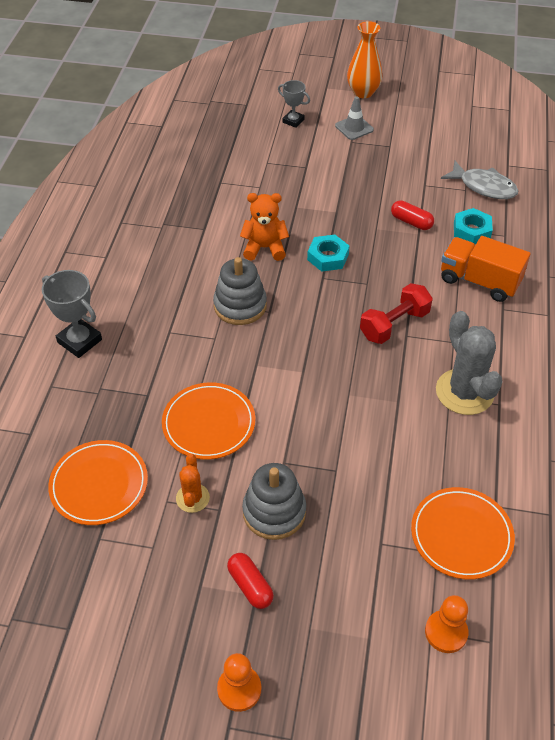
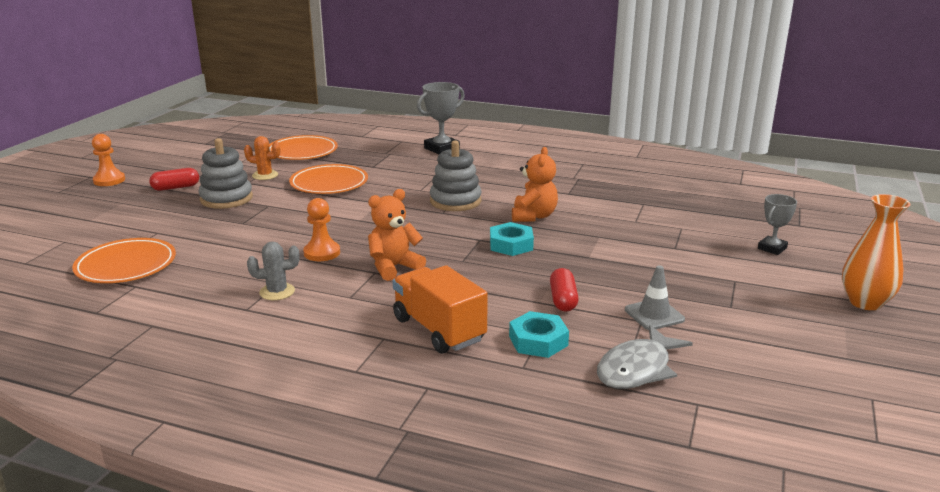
camera: 100 degrees right, 25 degrees down
grey traffic cone [335,96,374,140] -> grey traffic cone moved to [625,265,685,330]
red dumbbell [360,283,433,344] -> orange teddy bear [368,189,426,281]
red capsule [391,200,434,230] -> red capsule turned 45 degrees counterclockwise [550,268,578,312]
orange pawn [425,595,468,653] -> orange pawn moved to [303,198,340,261]
grey cactus [436,311,503,415] -> grey cactus [247,242,299,300], size x0.53
orange truck [441,236,530,302] -> orange truck turned 75 degrees counterclockwise [392,265,488,354]

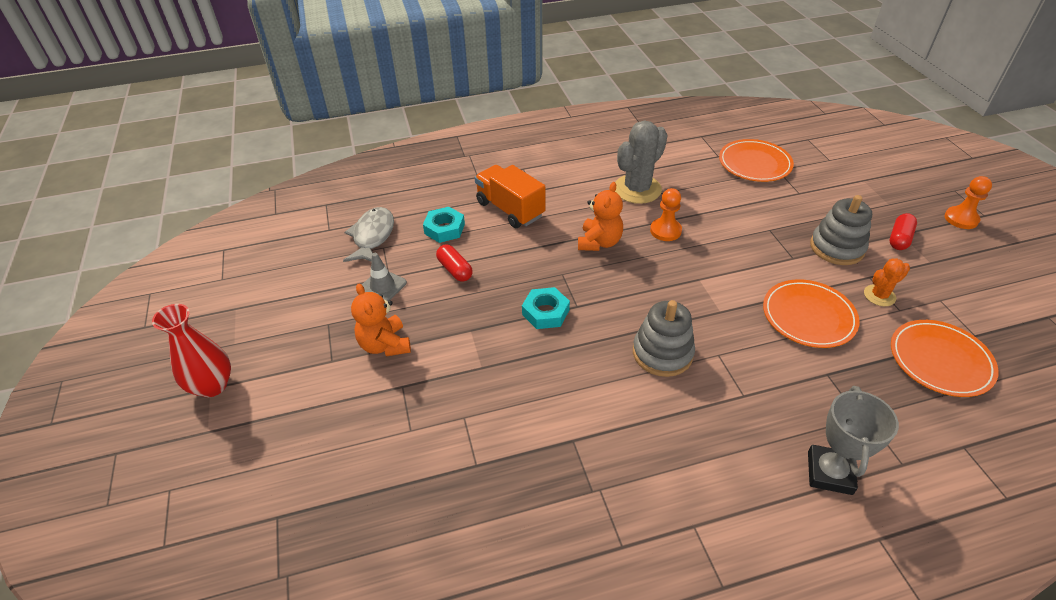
camera: 145 degrees right, 20 degrees up
grey cactus [247,242,299,300] -> grey cactus [615,121,667,204], size x1.88
orange truck [392,265,488,354] -> orange truck turned 150 degrees counterclockwise [475,165,545,228]
orange teddy bear [512,147,558,222] -> orange teddy bear moved to [351,283,411,356]
grey trophy [758,194,797,255] -> none
orange vase [842,194,910,310] -> red vase [152,304,231,397]

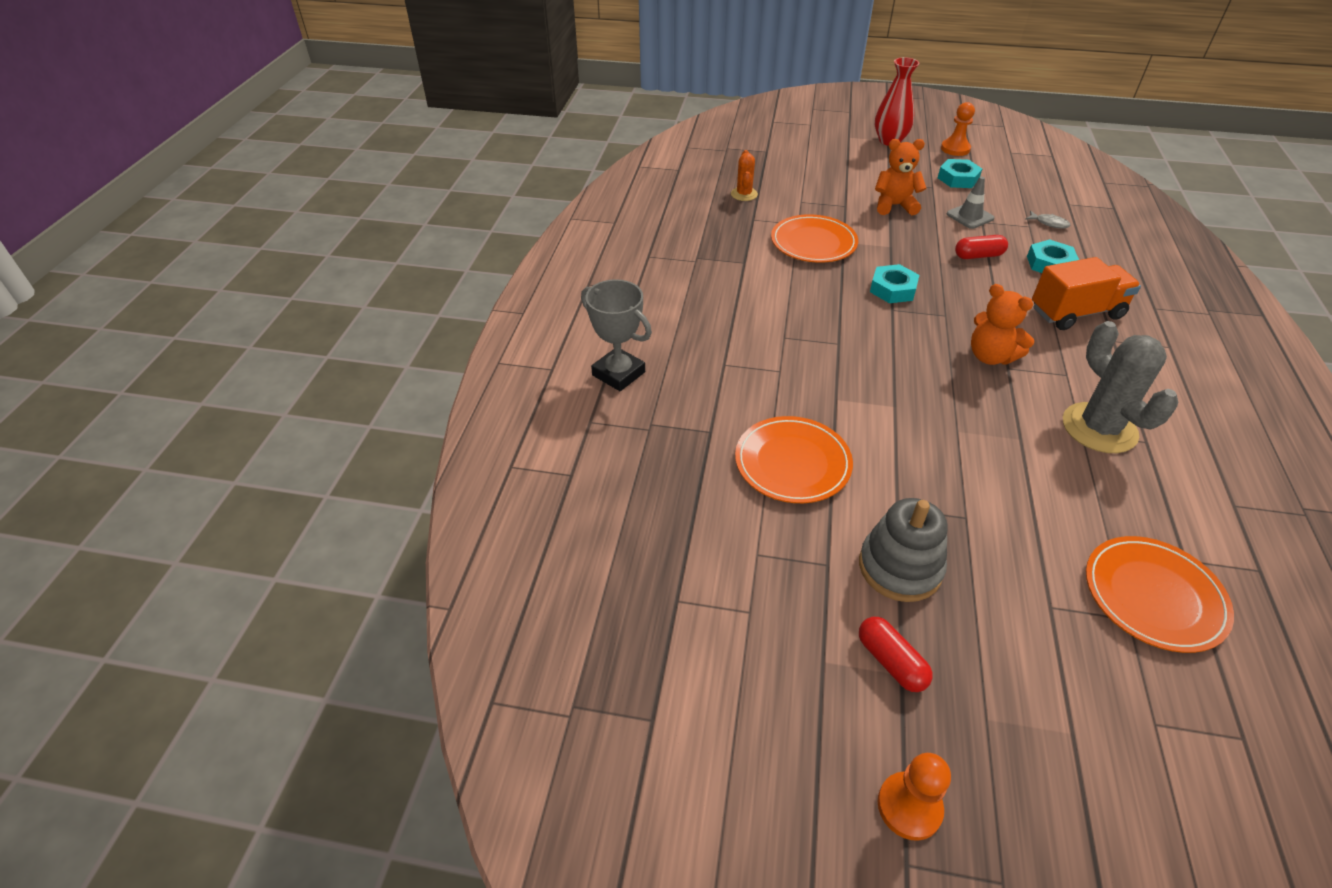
camera: 115 degrees right, 0 degrees up
grey fish [343,207,394,262] -> grey fish [1026,211,1070,228], size x0.49
grey stacking toy [633,300,695,377] -> none
orange pawn [650,188,682,241] -> orange pawn moved to [941,102,975,156]
orange cactus [864,258,910,306] -> orange cactus moved to [731,150,758,201]
orange plate [891,320,999,397] -> orange plate moved to [771,214,858,263]
none -> turquoise nut [938,159,982,188]

